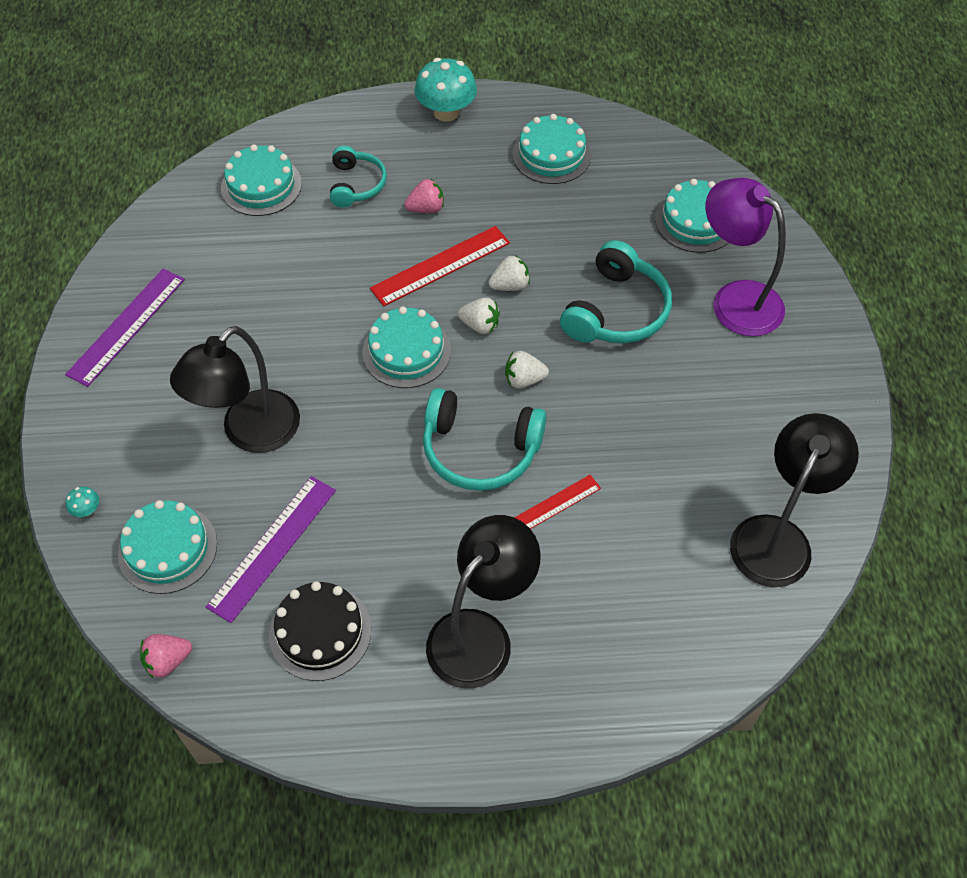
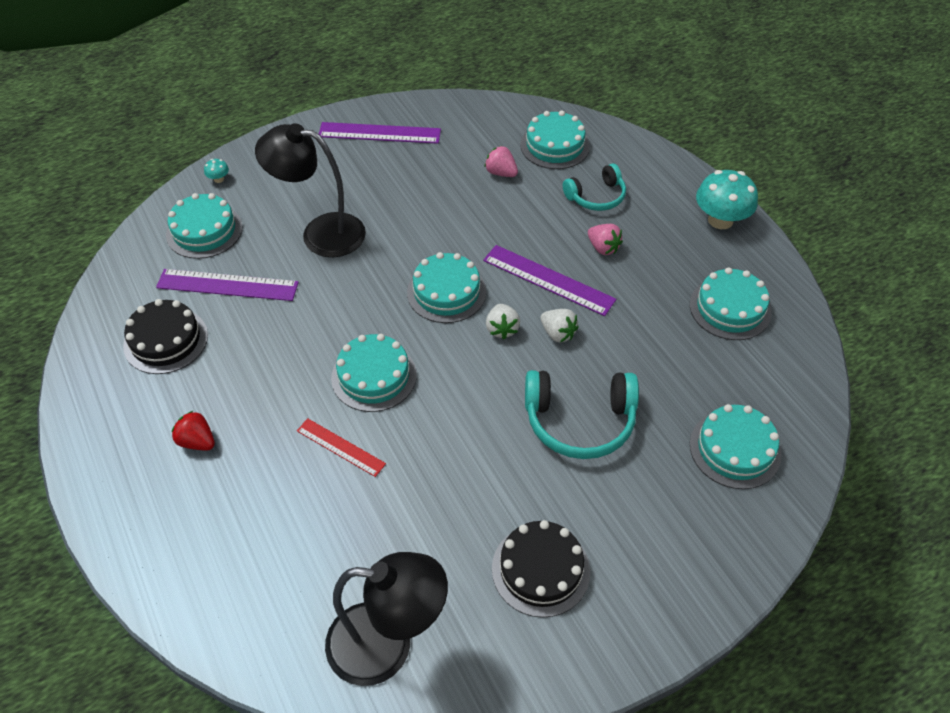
camera: 65 degrees right, 5 degrees down
pink strawberry [140,634,192,679] -> pink strawberry moved to [485,146,518,177]
red ruler [370,226,510,306] -> purple ruler [483,245,616,316]
turquoise headphones [423,388,547,491] -> turquoise cake [331,334,417,412]
black lamp [426,515,541,688] -> red strawberry [172,411,215,451]
white strawberry [505,351,549,389] -> none
purple lamp [706,178,786,337] -> none
none -> black cake [492,520,590,618]

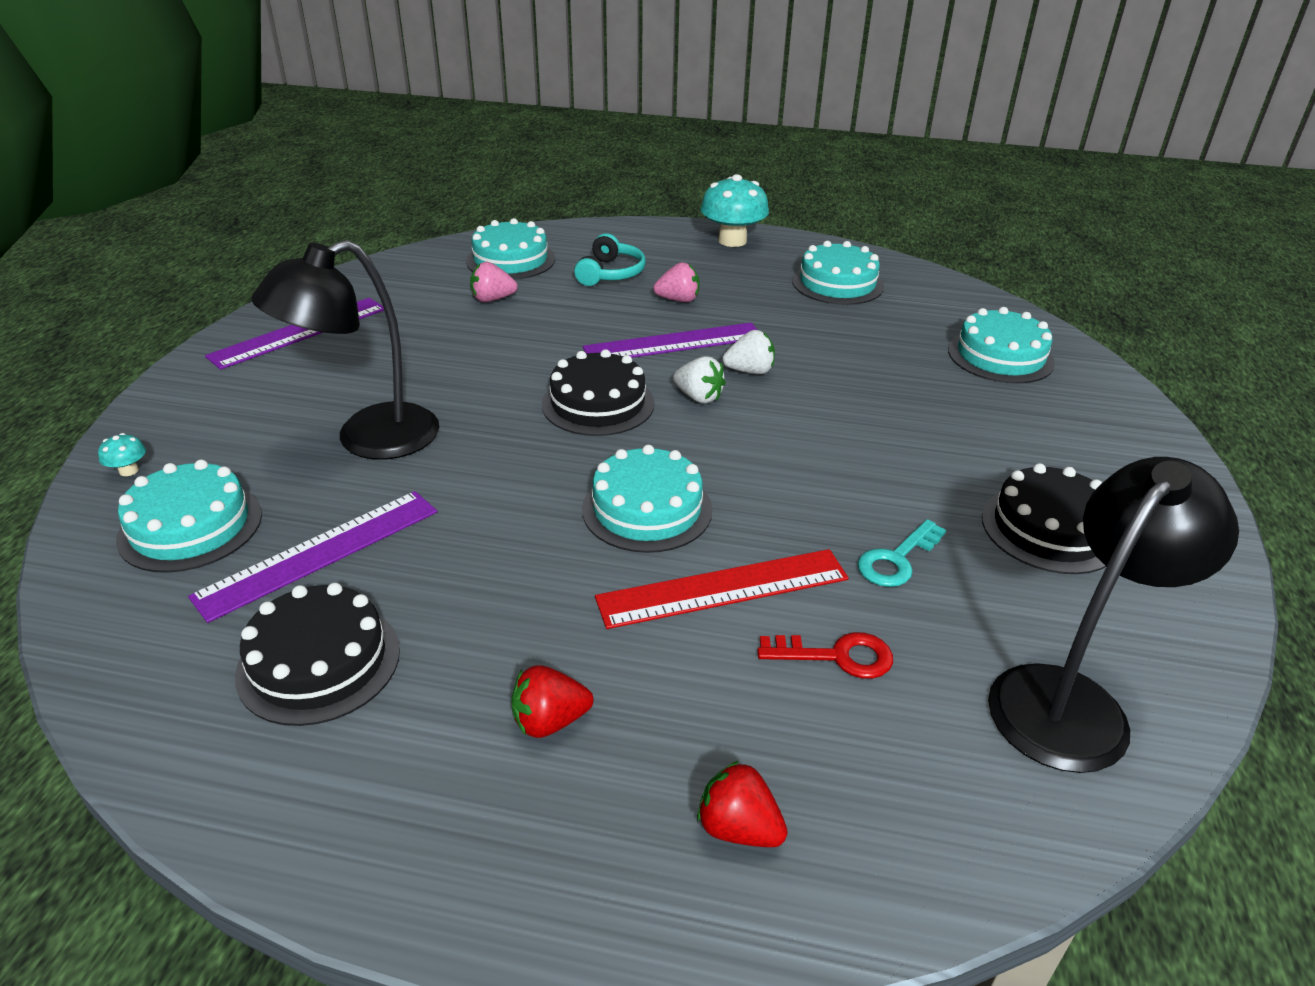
camera: 50 degrees left, 15 degrees down
red ruler [297,418,386,477] -> red ruler [595,549,849,629], size x1.61
turquoise cake [407,252,486,323] -> black cake [542,349,654,436]
turquoise headphones [525,370,639,459] -> none
none -> red strawberry [697,761,788,847]
none -> red key [757,632,893,679]
none -> turquoise key [857,519,946,587]

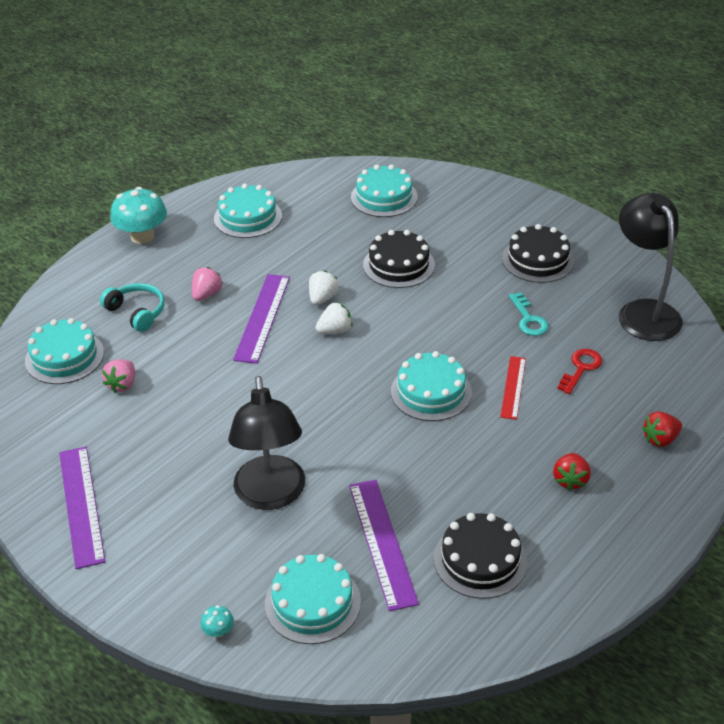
camera: 60 degrees left, 5 degrees up
black cake [542,349,654,436] -> black cake moved to [363,230,435,288]
red ruler [595,549,849,629] -> red ruler [500,356,526,420], size x0.62

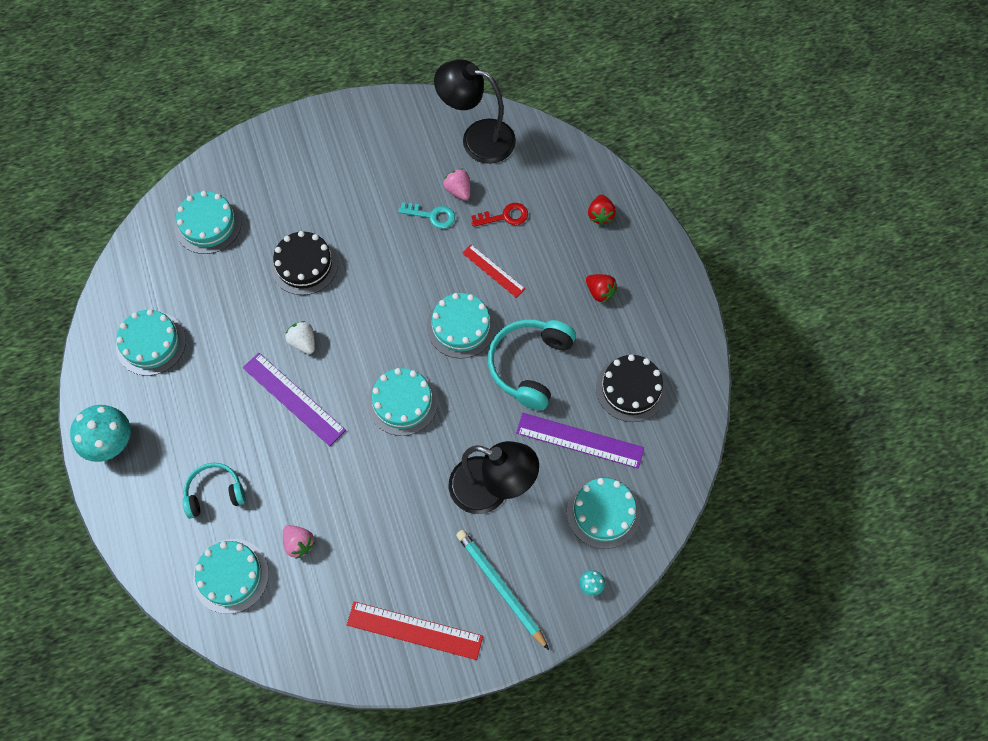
camera: 60 degrees left, 25 degrees up
purple ruler [59,447,106,569] -> red ruler [347,601,483,660]
pink strawberry [192,267,223,301] -> pink strawberry moved to [443,169,470,200]
white strawberry [316,302,352,334] -> none
black cake [502,224,574,283] -> none
red key [557,349,602,394] -> red key turned 105 degrees clockwise [471,203,528,227]
none -> turquoise cake [367,368,438,436]
none -> turquoise pencil [456,530,549,650]
none -> turquoise headphones [488,319,576,410]

